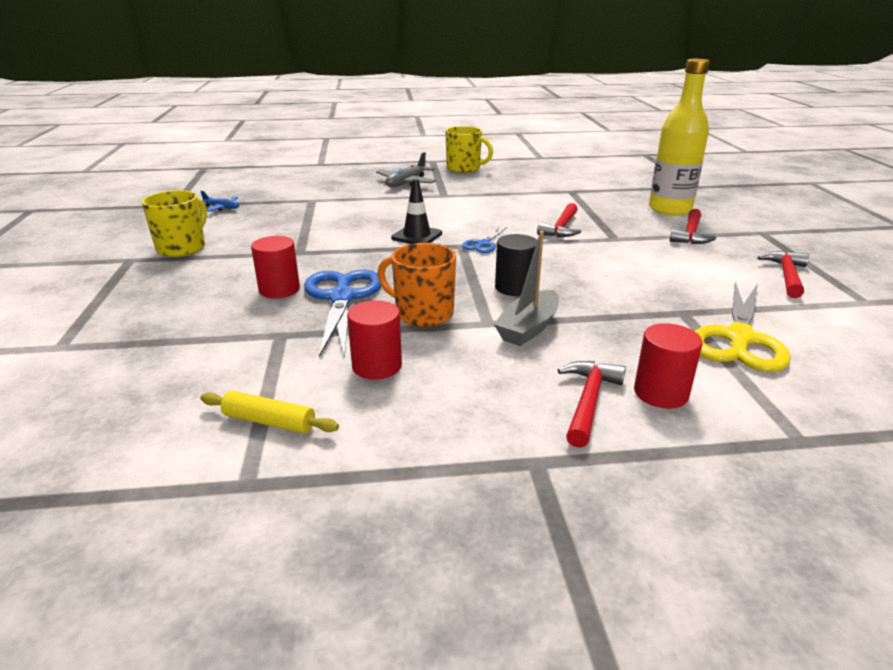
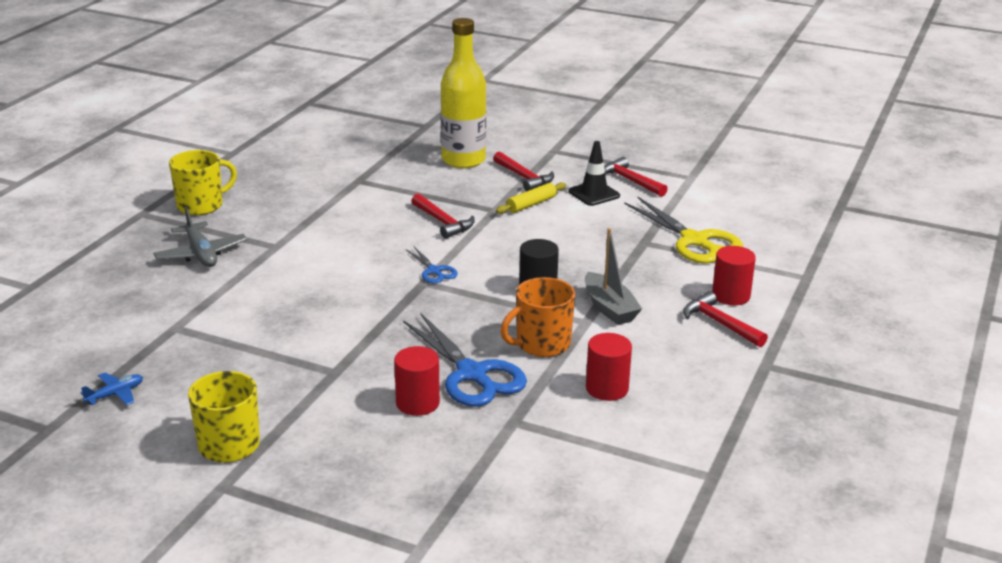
camera: 60 degrees left, 0 degrees up
yellow rolling pin [200,391,339,434] -> yellow rolling pin moved to [496,182,566,214]
blue scissors [304,270,381,358] -> blue scissors turned 150 degrees counterclockwise [403,314,527,407]
black traffic cone [391,179,442,244] -> black traffic cone moved to [569,141,620,206]

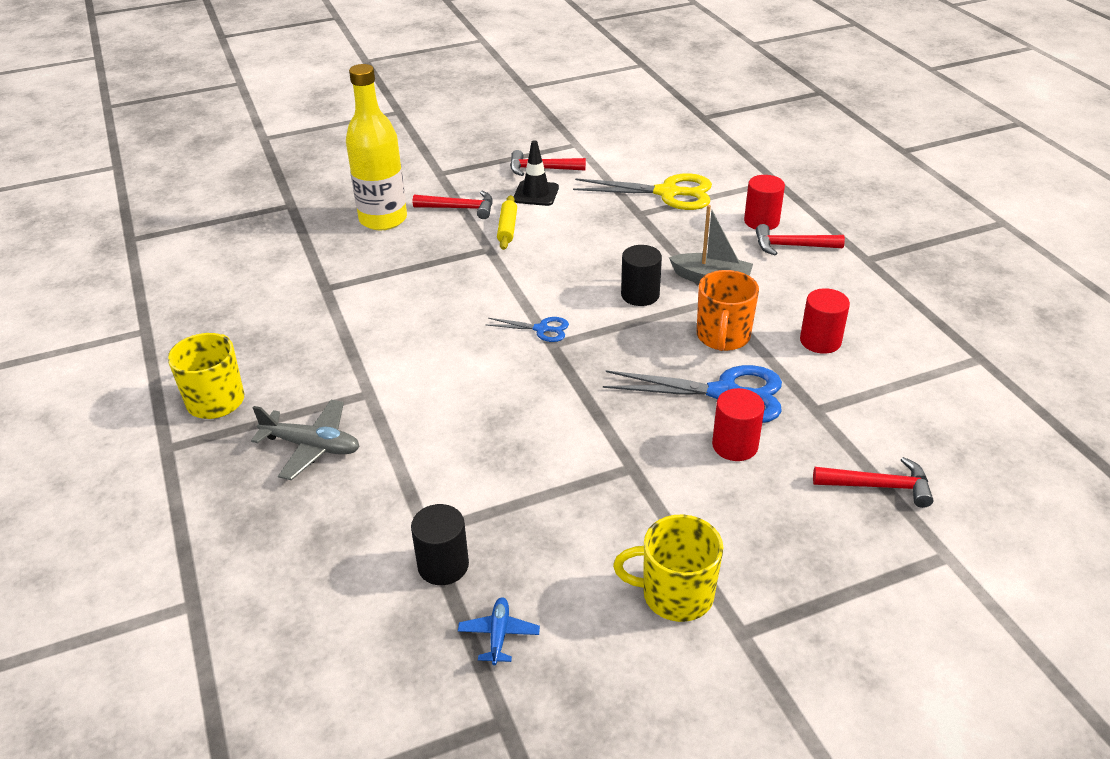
camera: 45 degrees left, 10 degrees up
red hammer [411,194,475,239] -> red hammer moved to [813,457,933,508]
none -> black cylinder [411,504,469,585]

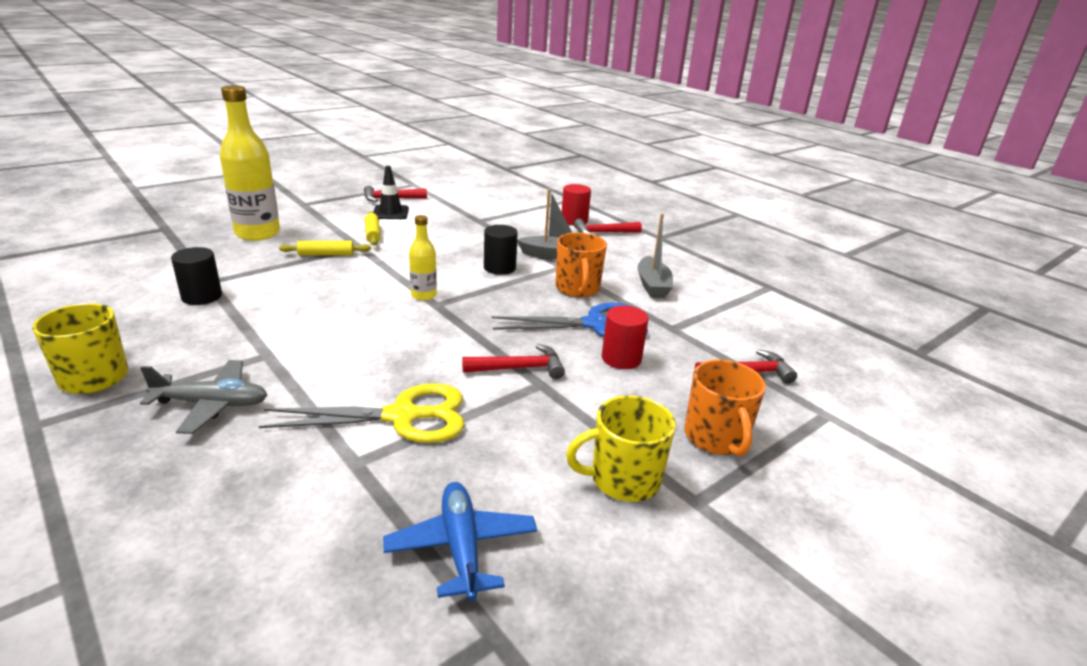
camera: 20 degrees left, 10 degrees down
black cylinder [411,504,469,585] -> black cylinder moved to [171,247,222,305]
red hammer [413,191,493,219] -> red hammer moved to [462,344,565,379]
blue plane [458,597,540,665] -> blue plane [383,482,537,601], size x1.69
blue scissors [487,317,569,342] -> yellow bottle [409,215,437,301]
yellow scissors [573,173,712,210] -> yellow scissors moved to [259,383,465,443]
red cylinder [800,288,850,354] -> grey boat [638,214,673,298]
none -> yellow rolling pin [279,241,371,256]
none -> orange mug [684,360,766,457]

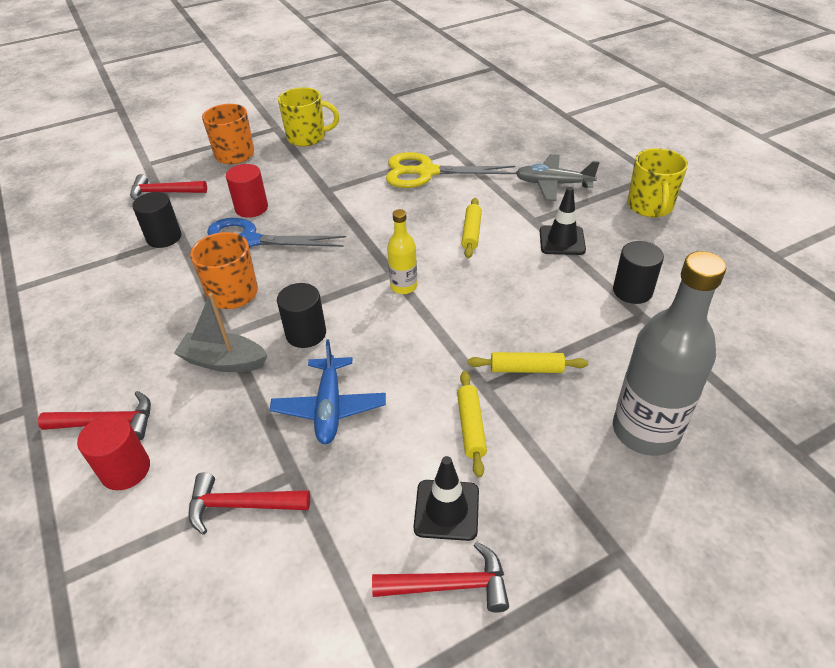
camera: 165 degrees left, 15 degrees up
yellow bottle [220,85,280,241] -> grey bottle [613,251,727,456]
blue plane [383,482,537,601] -> blue plane moved to [270,339,386,444]
red hammer [462,344,565,379] -> red hammer moved to [188,473,310,535]
grey boat [638,214,673,298] -> none
none -> black cylinder [132,192,181,248]
none -> yellow rolling pin [462,198,482,258]
none -> black traffic cone [540,187,586,255]

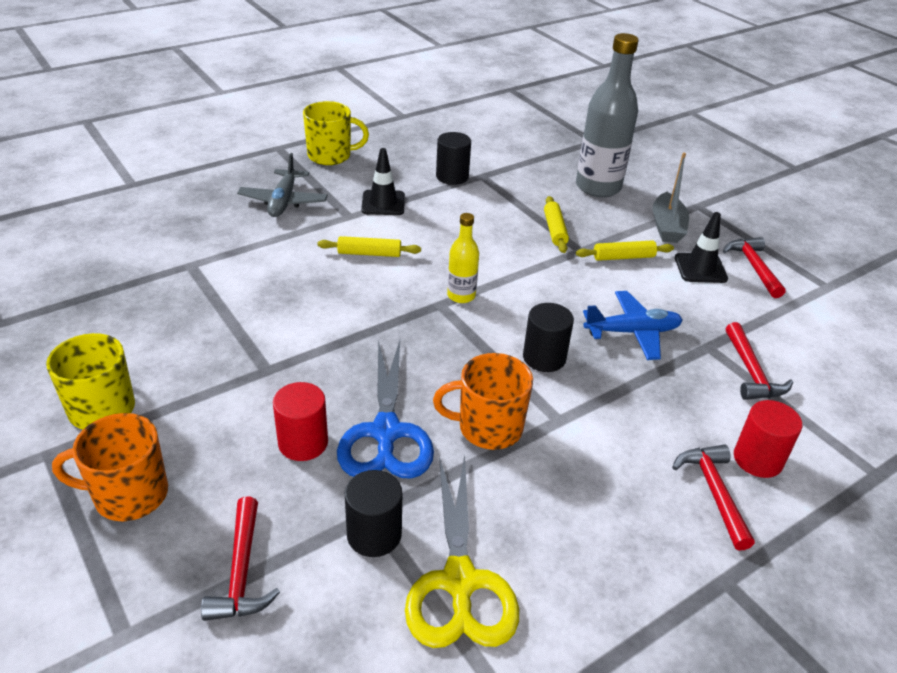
camera: 100 degrees left, 5 degrees down
grey boat [174,293,268,372] -> grey boat moved to [652,153,689,243]
yellow scissors [386,152,516,188] -> yellow scissors moved to [405,455,519,648]

